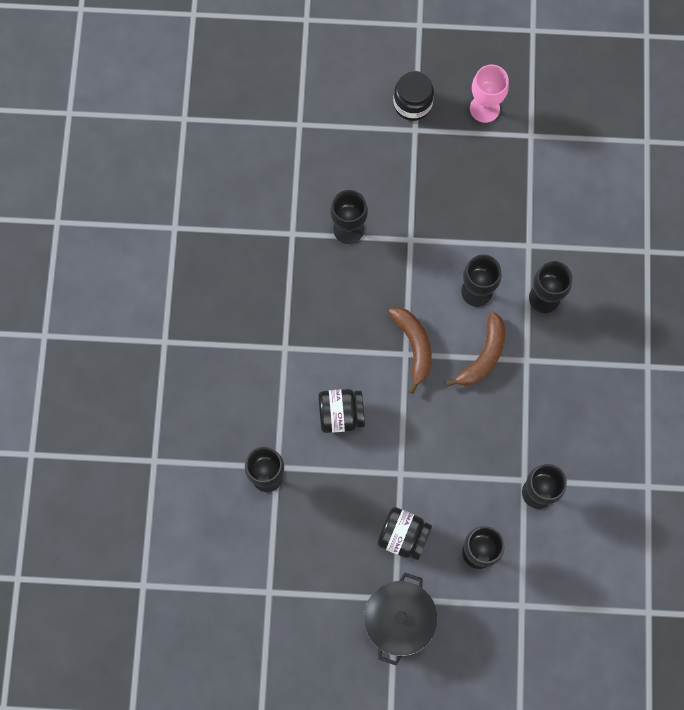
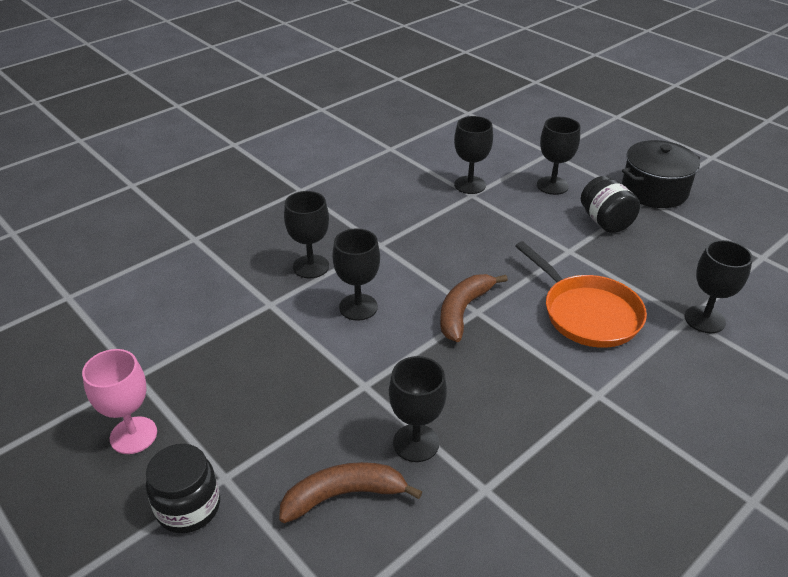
camera: 135 degrees left, 35 degrees down
black jar [318,389,365,433] -> orange pan [515,241,647,348]
brown banana [445,312,505,387] -> brown banana moved to [279,462,422,523]

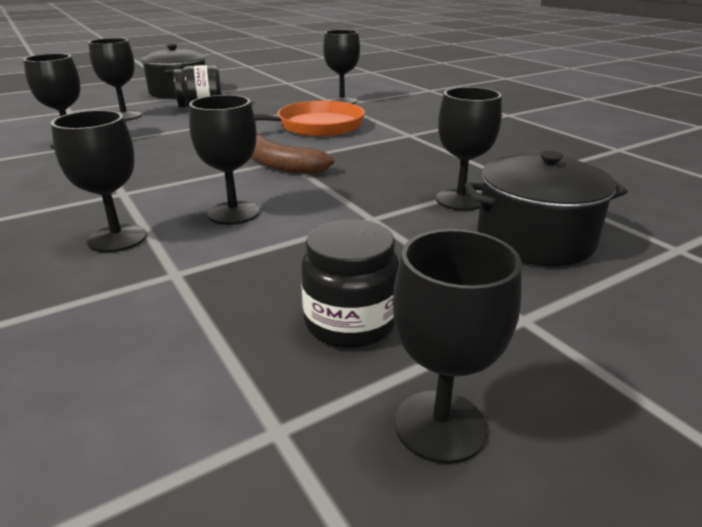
camera: 80 degrees left, 10 degrees down
pink goblet [82,349,157,454] -> black goblet [393,229,522,464]
black jar [146,444,220,533] -> black jar moved to [301,219,399,348]
brown banana [279,462,422,523] -> black pot [465,151,628,266]

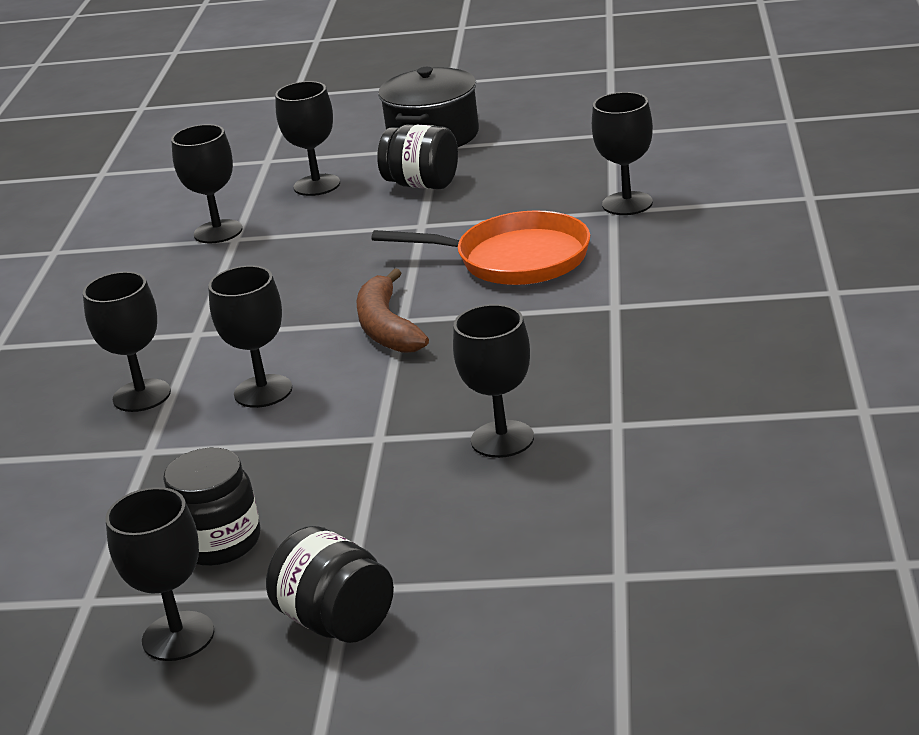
camera: 40 degrees right, 0 degrees up
black pot [465,151,628,266] -> none
none -> black jar [266,526,394,643]

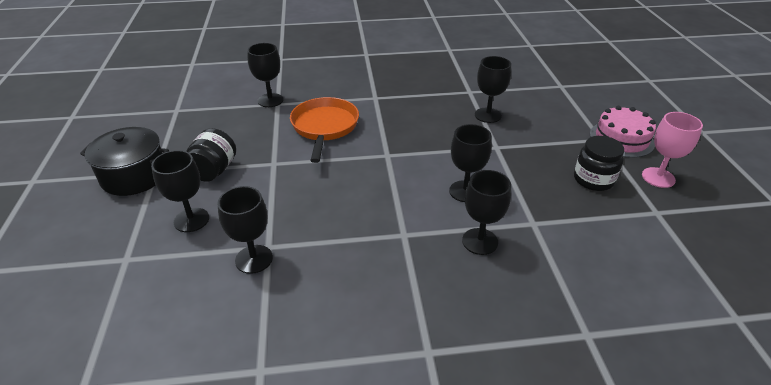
camera: 105 degrees left, 10 degrees up
black goblet [106,487,214,661] -> pink goblet [642,112,703,188]
black jar [266,526,394,643] -> pink cake [590,106,656,158]
brown banana [356,268,429,353] -> none

